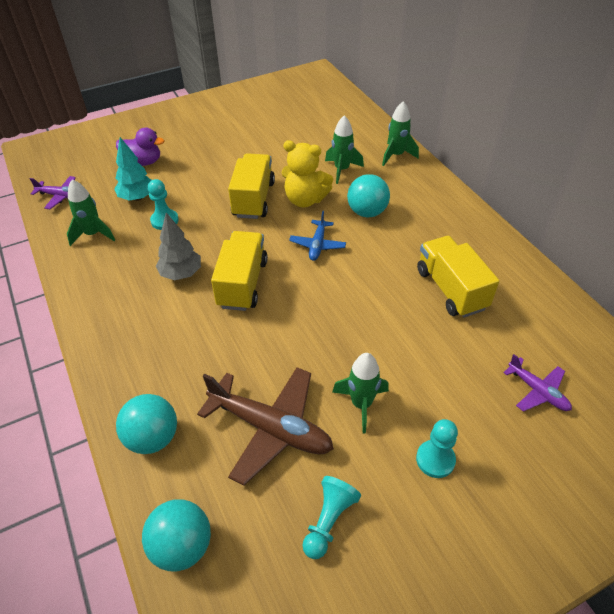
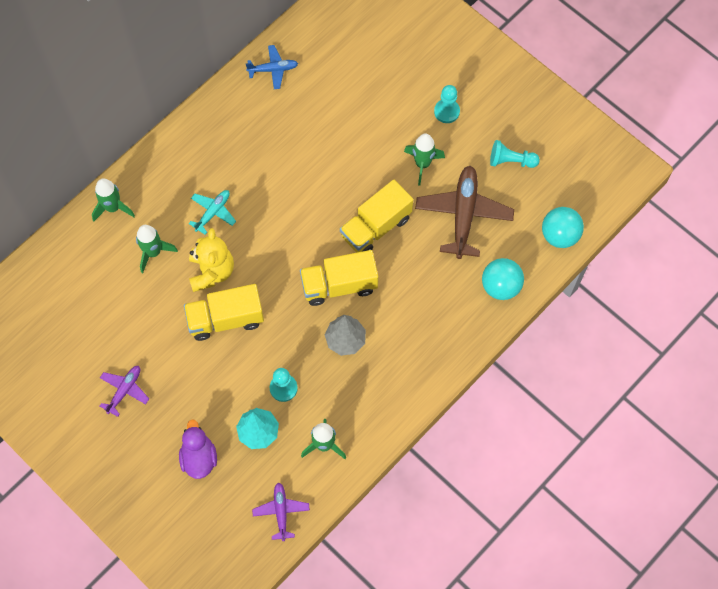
camera: 110 degrees left, 20 degrees up
blue plane [289,211,346,261] -> blue plane moved to [246,45,298,89]
turquoise ball [347,174,390,217] -> turquoise plane [188,190,236,235]
yellow truck [417,236,499,318] -> yellow truck moved to [340,180,413,253]
purple plane [503,354,572,412] -> purple plane moved to [100,366,149,417]

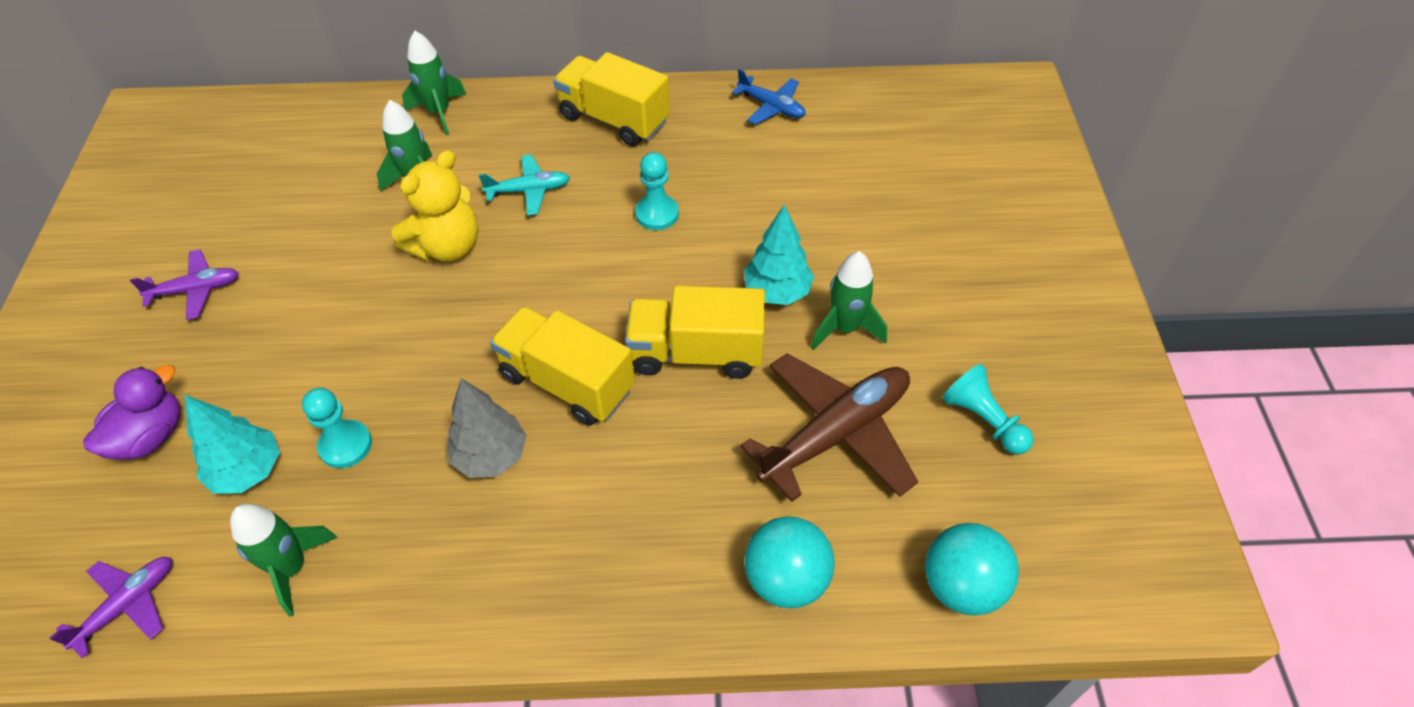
camera: 45 degrees right, 15 degrees down
yellow truck [184,284,264,341] -> yellow truck moved to [553,52,670,146]
turquoise pawn [434,85,460,123] -> turquoise pawn moved to [635,152,679,230]
none -> turquoise tree [744,204,814,305]

